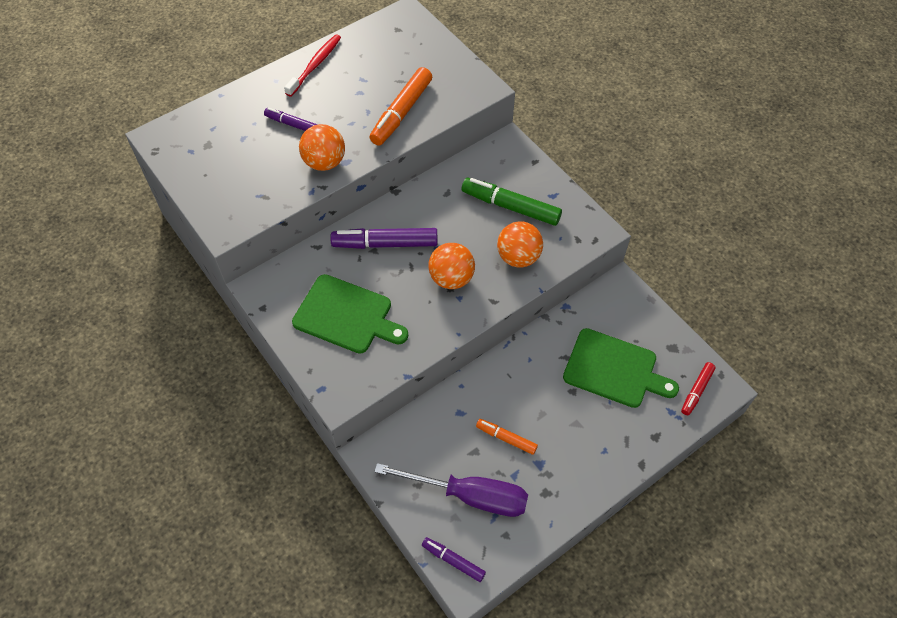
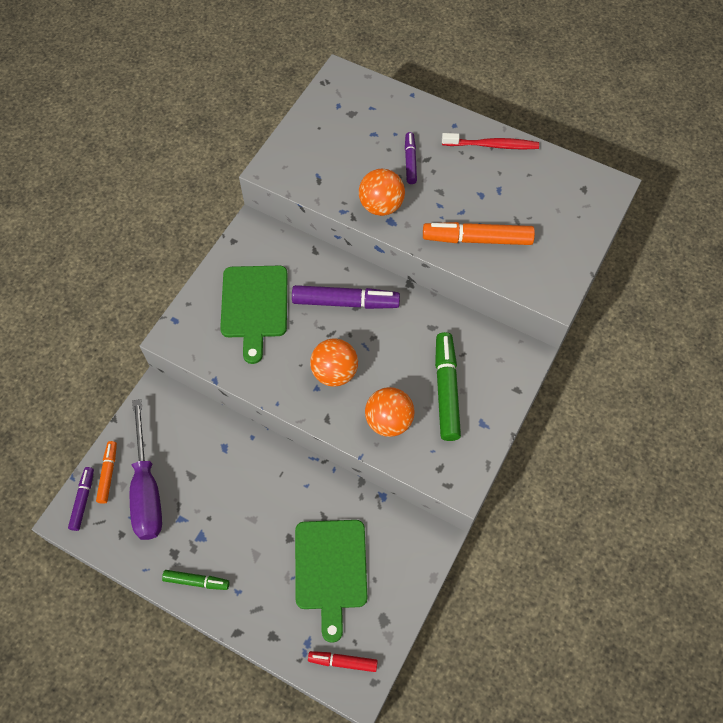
camera: 65 degrees right, 5 degrees up
purple marker [330,228,438,249] -> purple marker turned 120 degrees clockwise [292,285,400,309]
orange marker [476,419,538,455] -> orange marker moved to [96,441,117,504]
none -> green marker [162,570,229,590]

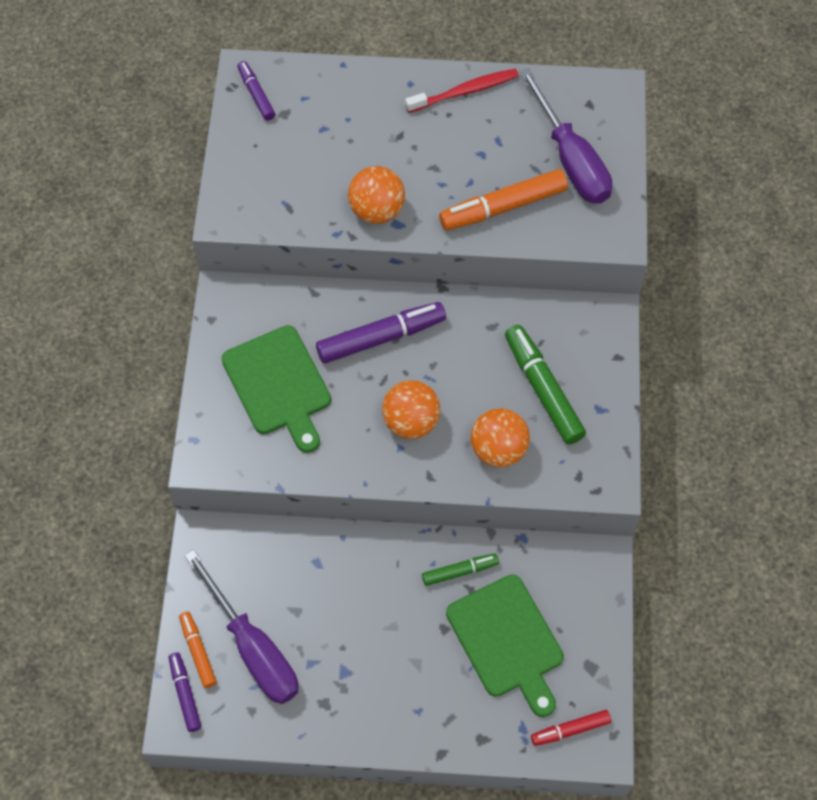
camera: 25 degrees left, 0 degrees up
green marker [162,570,229,590] -> green marker moved to [422,553,499,586]
purple marker [405,132,417,184] -> purple marker moved to [237,61,275,121]
none -> purple screwdriver [519,68,612,204]

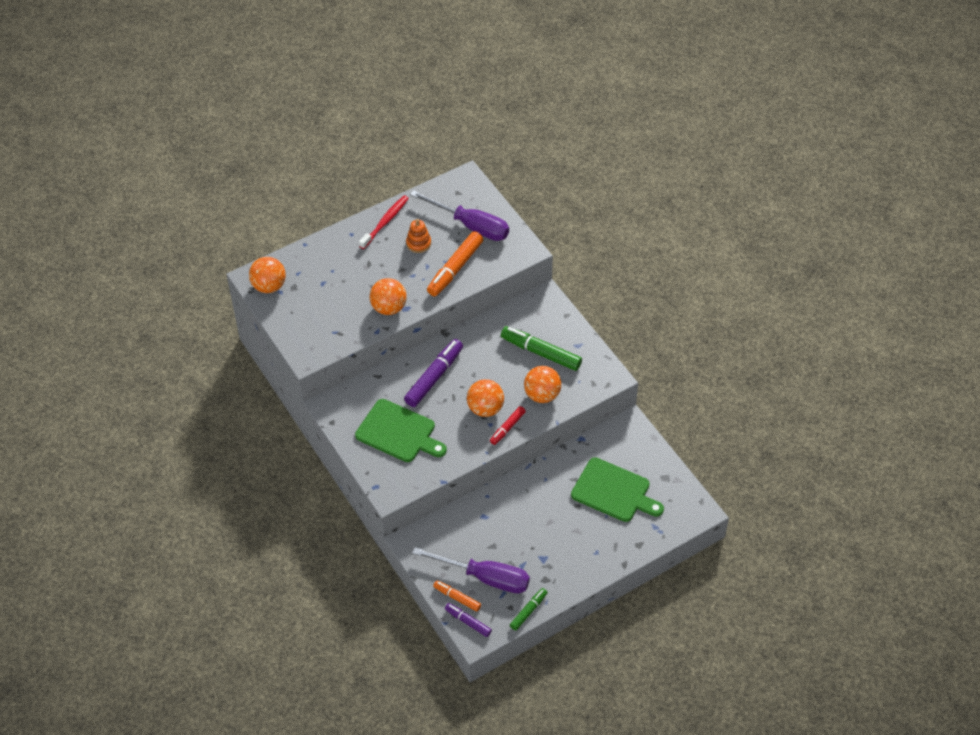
camera: 35 degrees left, 10 degrees down
purple marker [237,61,275,121] -> orange ball [249,257,286,293]
green marker [422,553,499,586] -> green marker moved to [510,588,548,631]
red marker [531,710,611,746] -> red marker moved to [490,406,526,445]
none -> orange stacking toy [406,219,431,253]

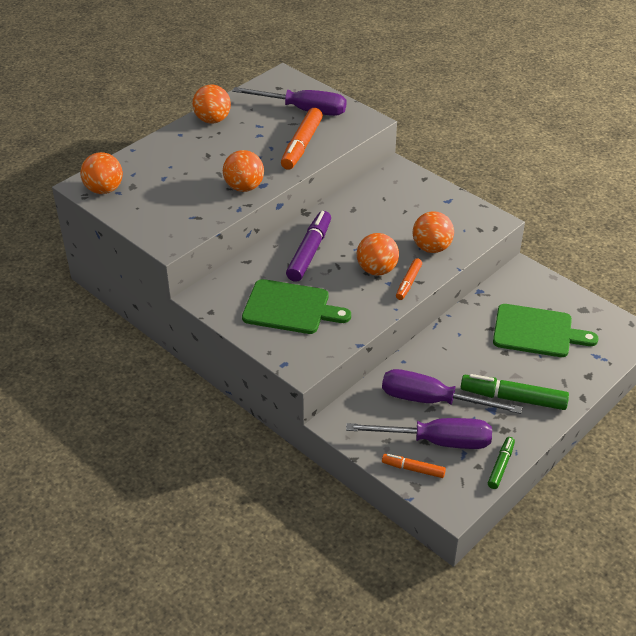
camera: 15 degrees left, 10 degrees down
red toothbrush [359,195,409,249] -> orange ball [192,84,231,124]
orange stacking toy [406,219,431,253] -> none
purple marker [445,603,492,637] -> none
red marker [490,406,526,445] -> orange marker [396,258,422,300]
green marker [501,326,582,371] -> green marker moved to [461,374,569,410]
none -> purple screwdriver [382,369,522,414]

